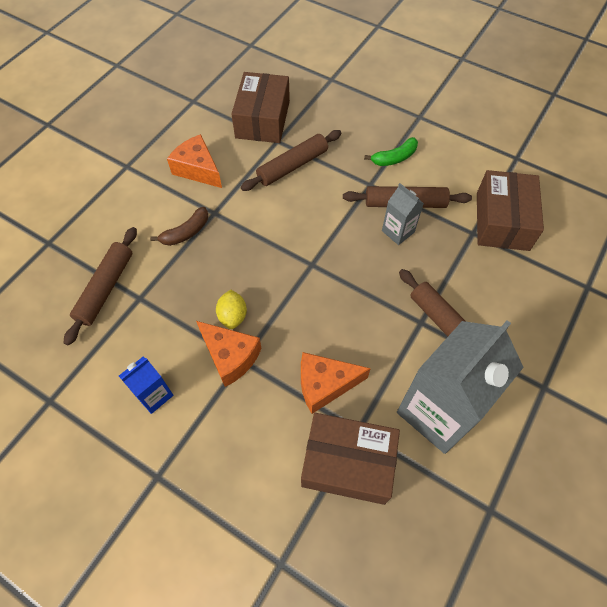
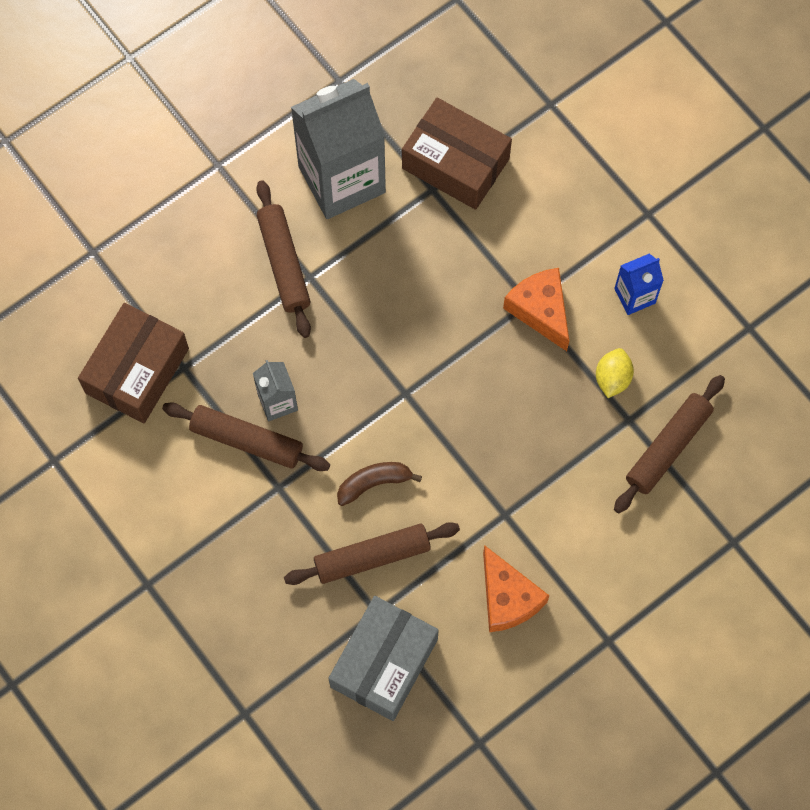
camera: 160 degrees left, 10 degrees up
brown banana [150,207,208,246] -> brown banana moved to [337,462,422,506]
yellow lemon [216,290,247,329] -> yellow lemon moved to [596,348,634,398]
brown box [231,72,290,143] -> grey box [328,596,439,721]
orange cheese [301,352,371,414] -> none
green banana [364,137,418,166] -> none

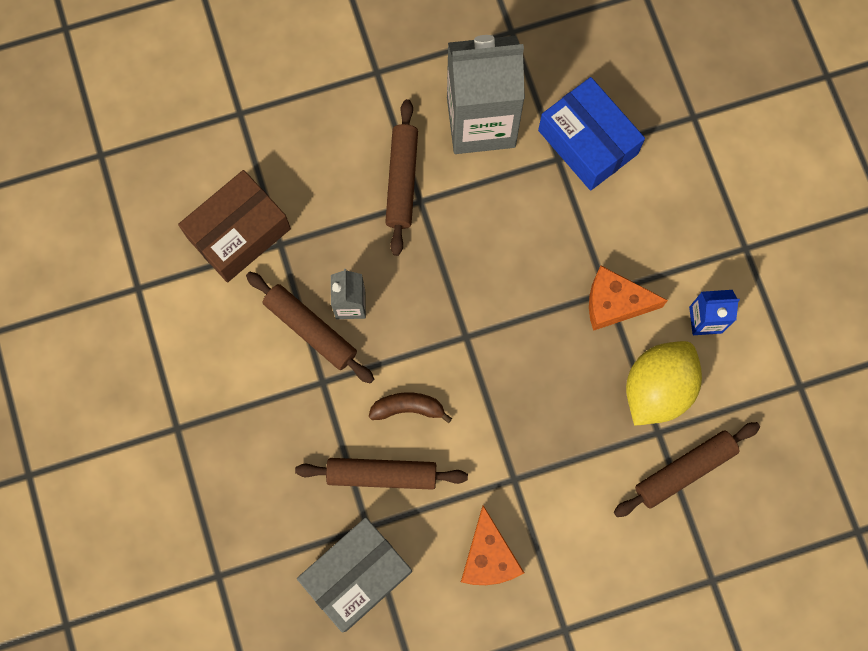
camera: 20 degrees right, 5 degrees up
brown box [402,97,512,210] -> blue box [538,77,645,191]
orange cheese [503,268,569,351] -> orange cheese turned 75 degrees counterclockwise [589,266,668,331]
yellow lemon [596,348,634,398] -> yellow lemon [626,341,702,426], size x1.94

